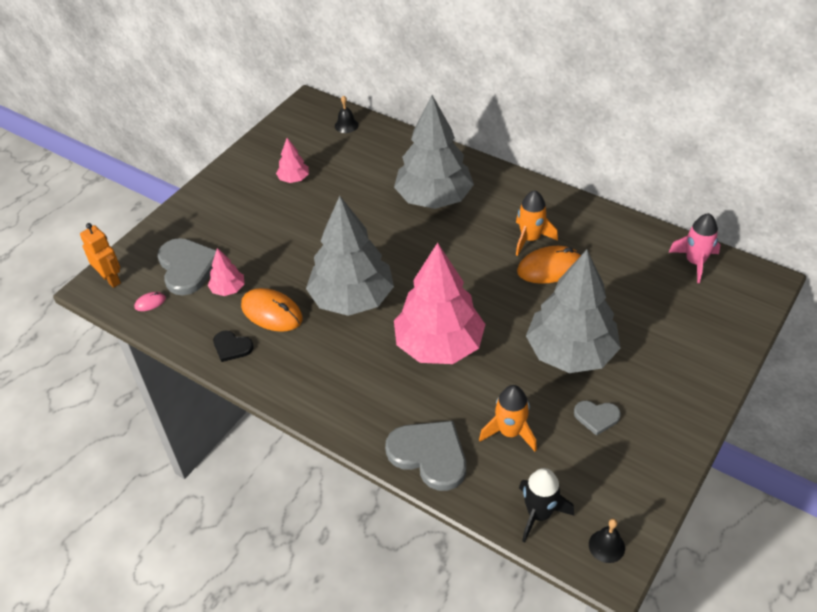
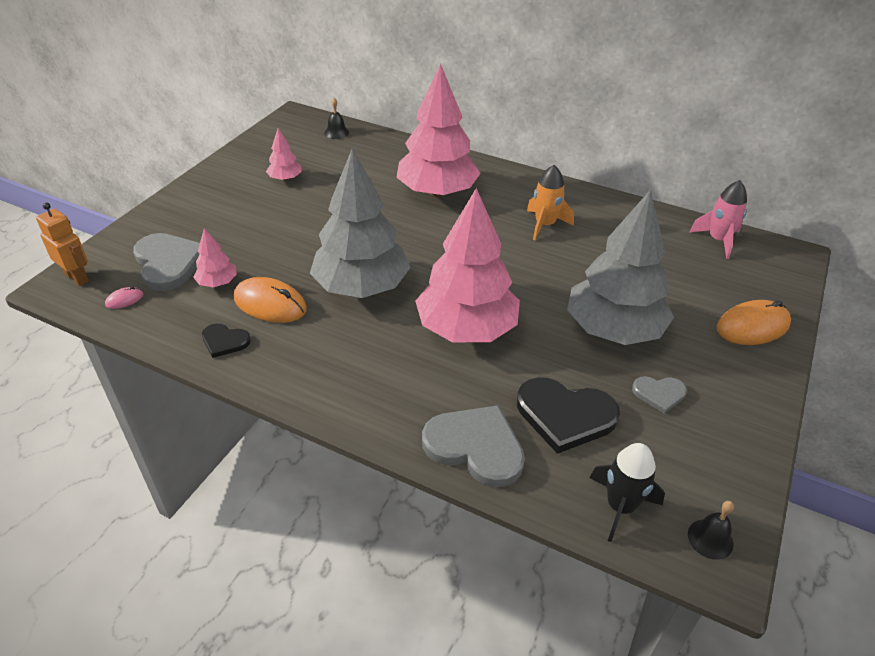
camera: 10 degrees left, 5 degrees down
grey tree [394,95,474,209] -> pink tree [396,63,481,198]
orange rocket [479,385,537,451] -> black heart [517,377,620,454]
orange mouse [517,246,581,284] -> orange mouse moved to [717,300,791,345]

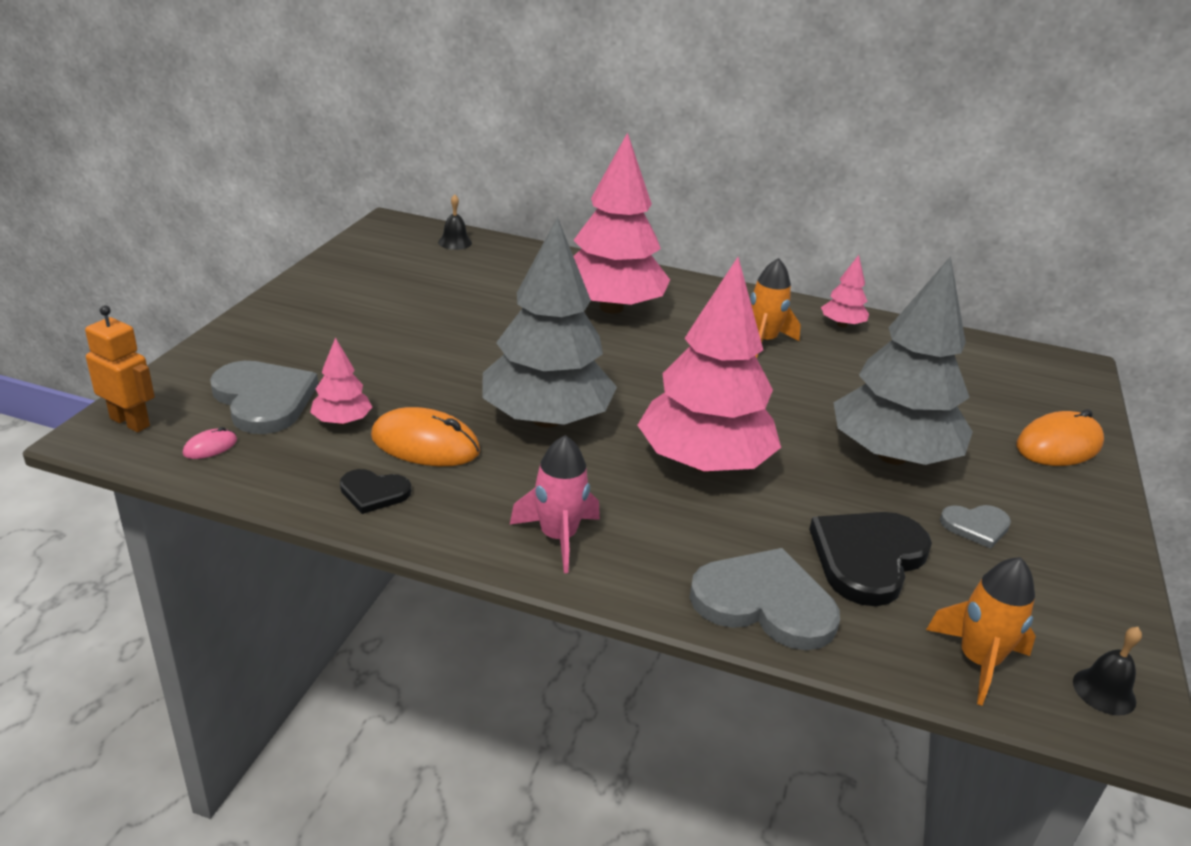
camera: 10 degrees left, 10 degrees down
pink tree [266,128,302,181] -> pink tree moved to [821,255,869,328]
black heart [517,377,620,454] -> black heart turned 120 degrees clockwise [809,512,932,606]
black rocket [590,443,665,542] -> orange rocket [926,557,1036,706]
pink rocket [689,180,747,259] -> pink rocket moved to [510,435,600,573]

